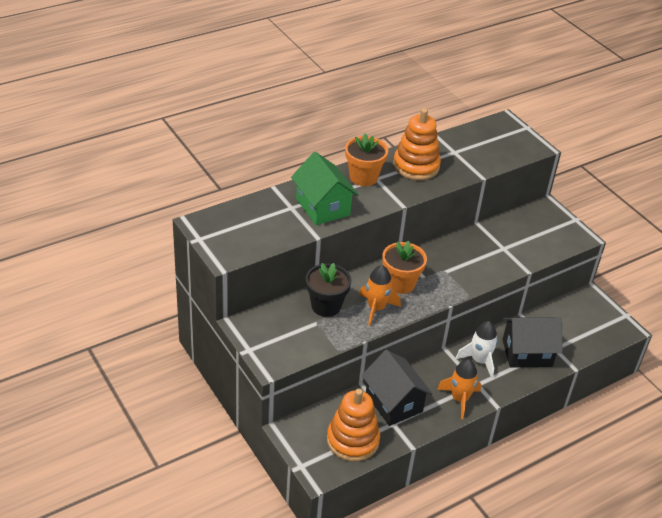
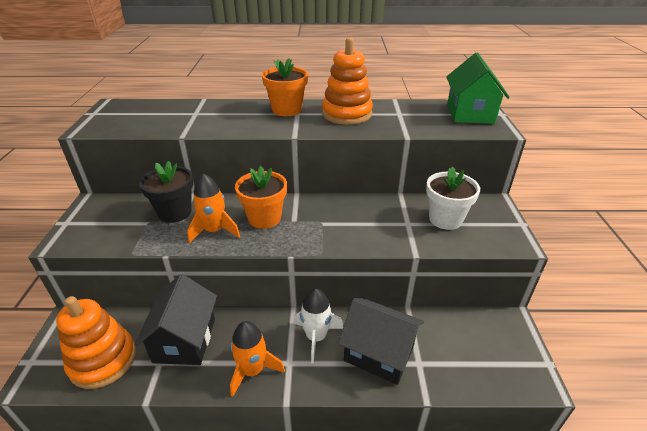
camera: 35 degrees right, 5 degrees down
green house [291,152,359,225] -> green house moved to [446,53,510,124]
none -> white flower pot [426,166,480,230]

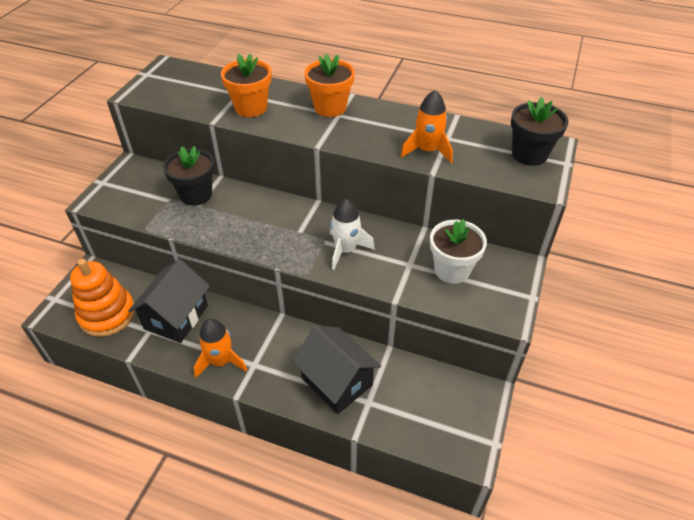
camera: 20 degrees right, 10 degrees up
orange rocket [187,173,240,243] -> orange rocket moved to [401,90,453,163]
orange flower pot [235,166,287,229] -> orange flower pot moved to [221,54,272,117]
white rocket [293,288,343,364] -> white rocket moved to [330,199,375,270]
orange stacking toy [322,37,373,125] -> none
green house [446,53,510,124] -> black flower pot [511,97,568,166]

